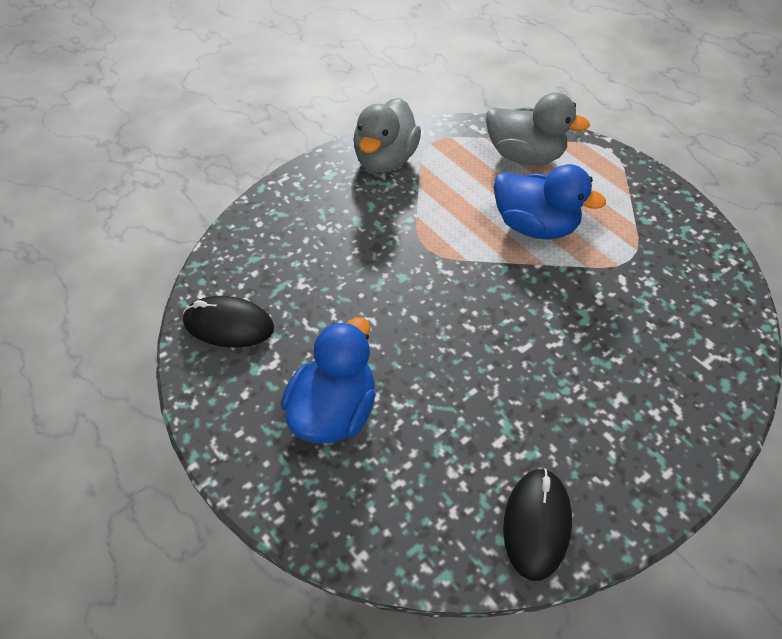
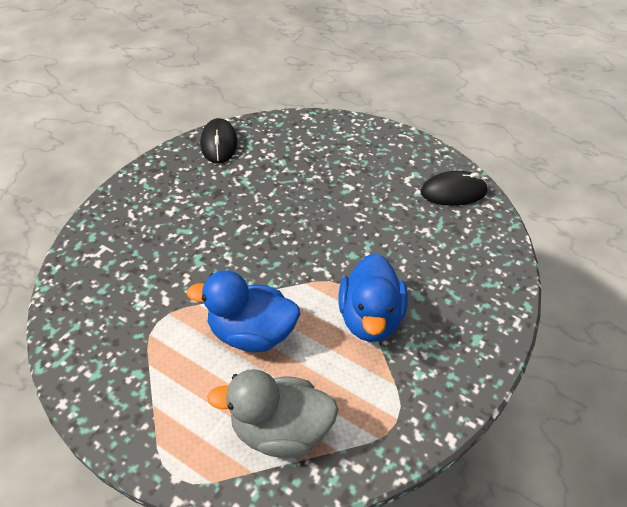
camera: 160 degrees right, 5 degrees down
blue duck [281,317,376,443] -> blue duck moved to [338,253,408,342]
grey duck [353,98,421,173] -> none

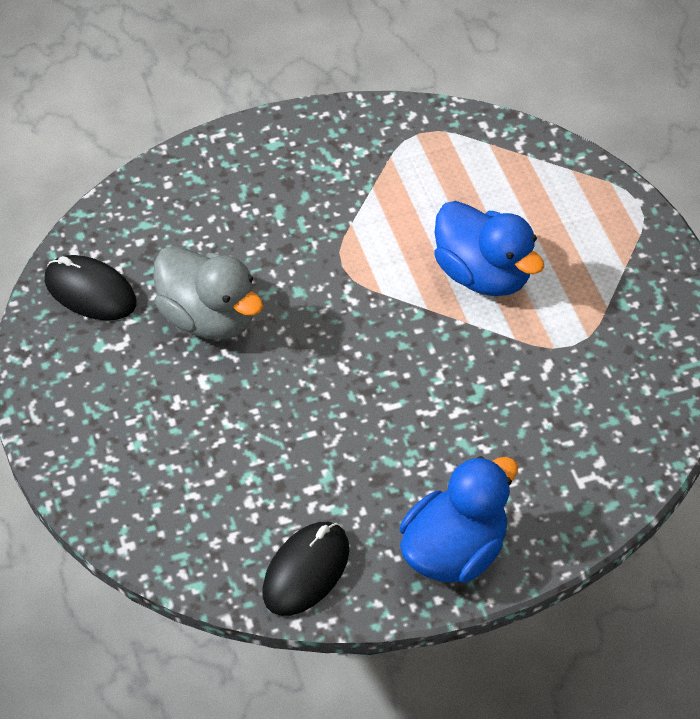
camera: 140 degrees left, 5 degrees up
grey duck [207,369,338,458] -> grey duck moved to [154,246,263,340]
blue duck [338,253,408,342] -> blue duck moved to [400,456,518,583]

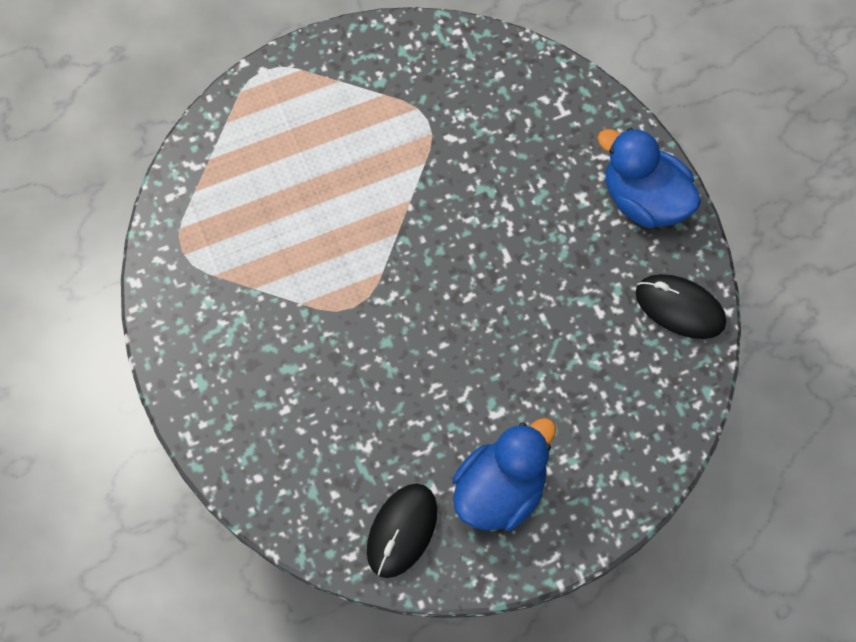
camera: 95 degrees left, 15 degrees up
grey duck [154,246,263,340] -> none
blue duck [434,201,545,296] -> blue duck moved to [452,418,556,531]

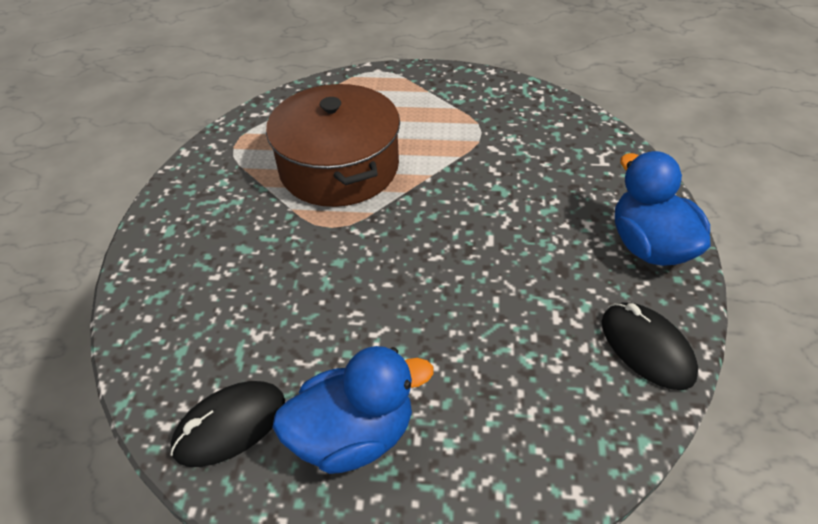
camera: 30 degrees right, 20 degrees down
none -> brown pot [266,84,400,207]

